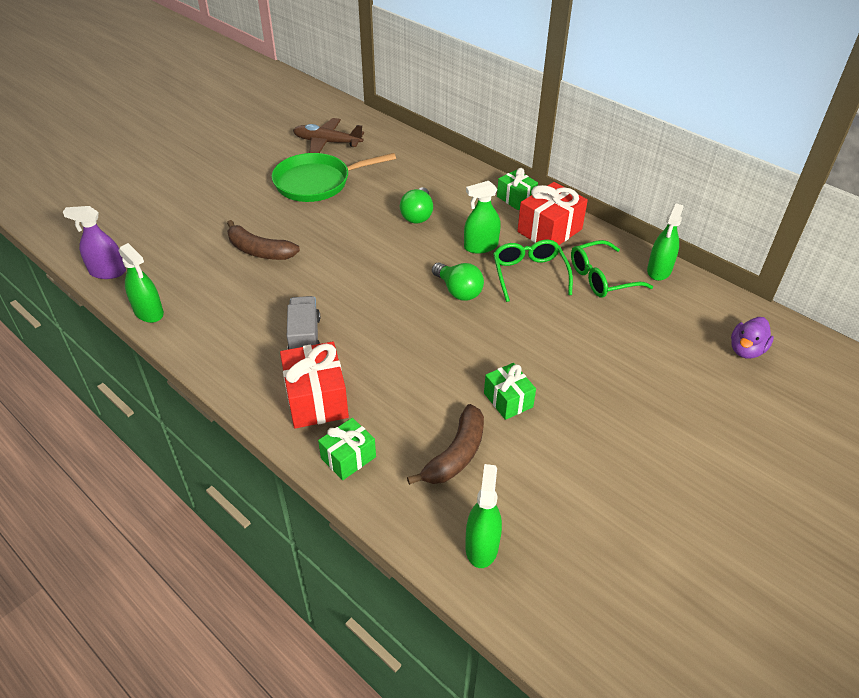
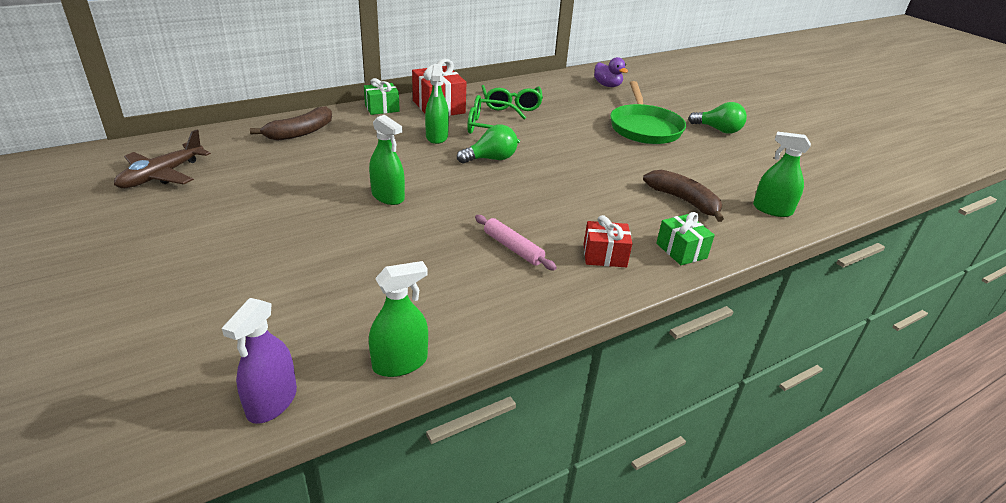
camera: 75 degrees left, 10 degrees down
brown banana [227,220,300,260] -> brown banana moved to [250,106,332,141]
green pan [272,153,396,202] -> green pan moved to [610,81,686,144]
red gift [280,342,349,428] -> red gift [584,215,632,267], size x0.63
grey truck [287,296,320,349] -> pink rolling pin [475,215,557,270]
green light bulb [400,187,433,223] -> green light bulb moved to [688,102,747,134]
green gift [484,363,536,420] -> none
green spray bottle [647,203,684,281] -> green spray bottle moved to [369,115,405,205]

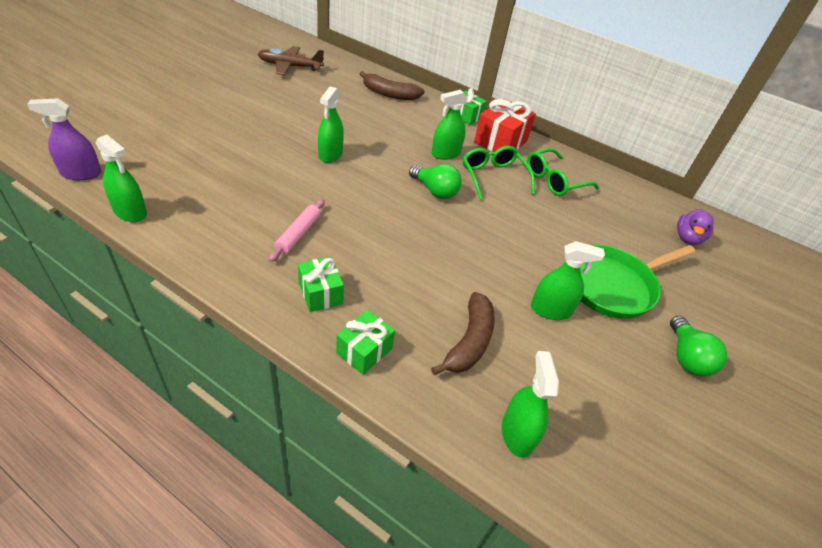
camera: 60 degrees right, 10 degrees up
red gift [584,215,632,267] -> green gift [298,257,344,312]
none -> green spray bottle [531,241,605,320]

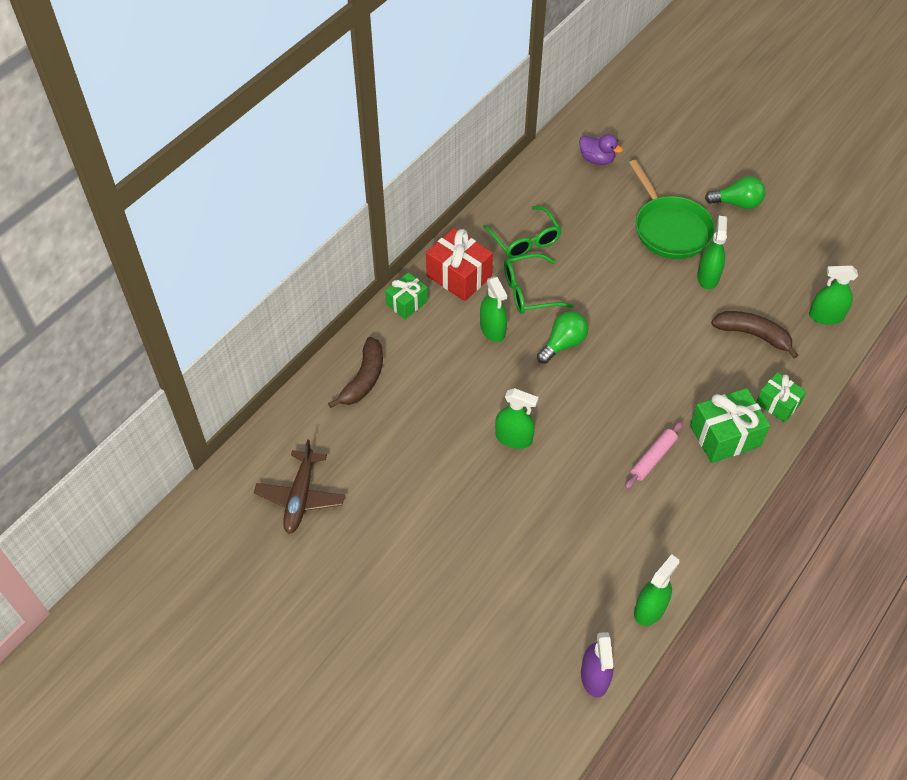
camera: 80 degrees left, 10 degrees up
pink rolling pin [269,199,325,262] -> pink rolling pin turned 75 degrees counterclockwise [625,421,683,489]
green gift [298,257,344,312] -> green gift [690,388,770,463], size x1.60

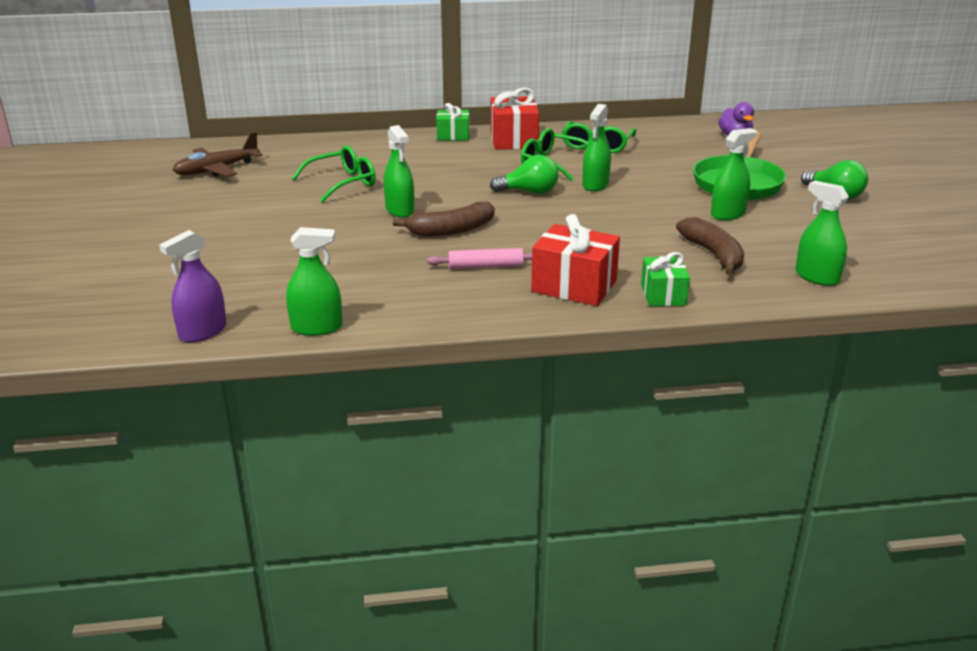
camera: 45 degrees right, 25 degrees down
brown banana [328,337,383,408] -> brown banana moved to [393,202,494,237]
green spray bottle [480,276,507,342] -> green spray bottle moved to [582,104,611,192]
green gift [690,388,770,463] -> red gift [531,214,620,306]
none -> green glasses [291,146,376,203]

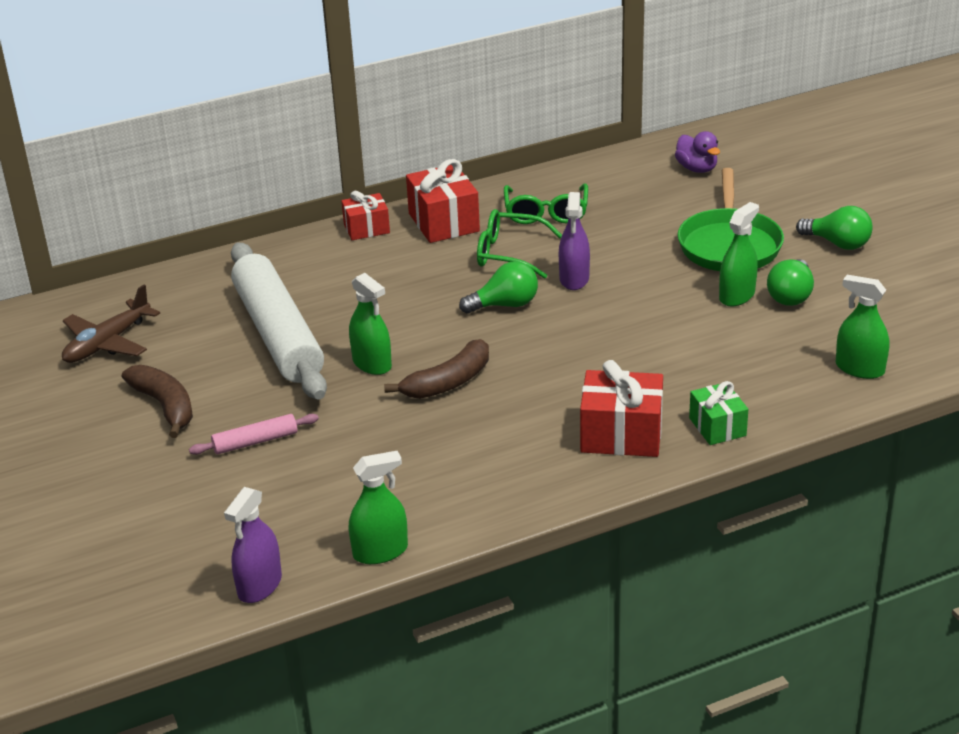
camera: 15 degrees left, 5 degrees up
green glasses [291,146,376,203] -> white rolling pin [231,243,327,400]
pink rolling pin [427,248,532,269] -> pink rolling pin moved to [189,414,319,455]
green gift [436,103,470,141] -> red gift [342,191,390,240]
green spray bottle [582,104,611,192] -> purple spray bottle [559,192,590,290]
brown banana [676,217,744,275] -> brown banana moved to [122,365,193,438]
none -> green light bulb [767,259,814,306]

